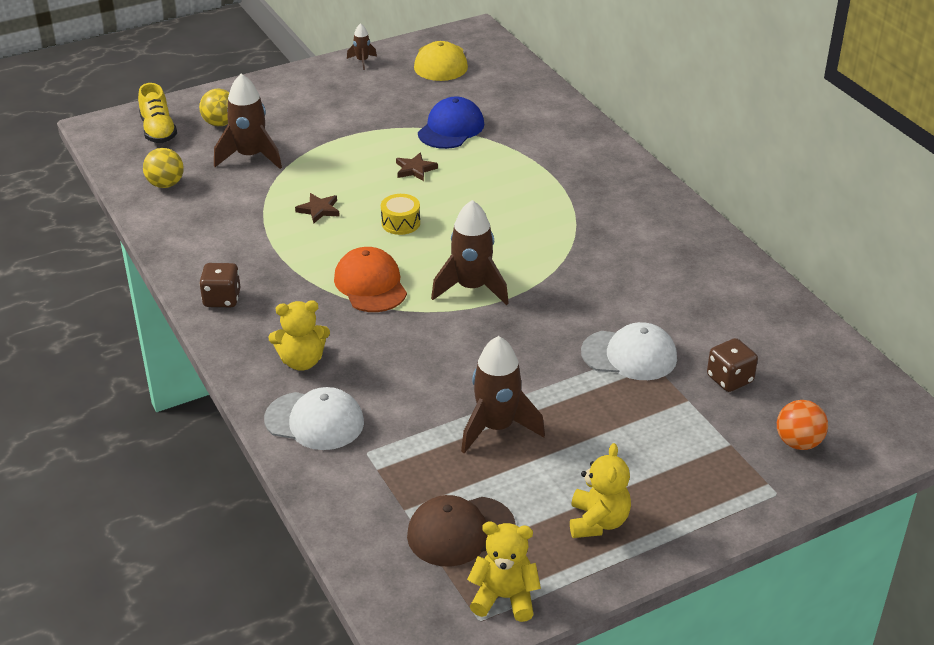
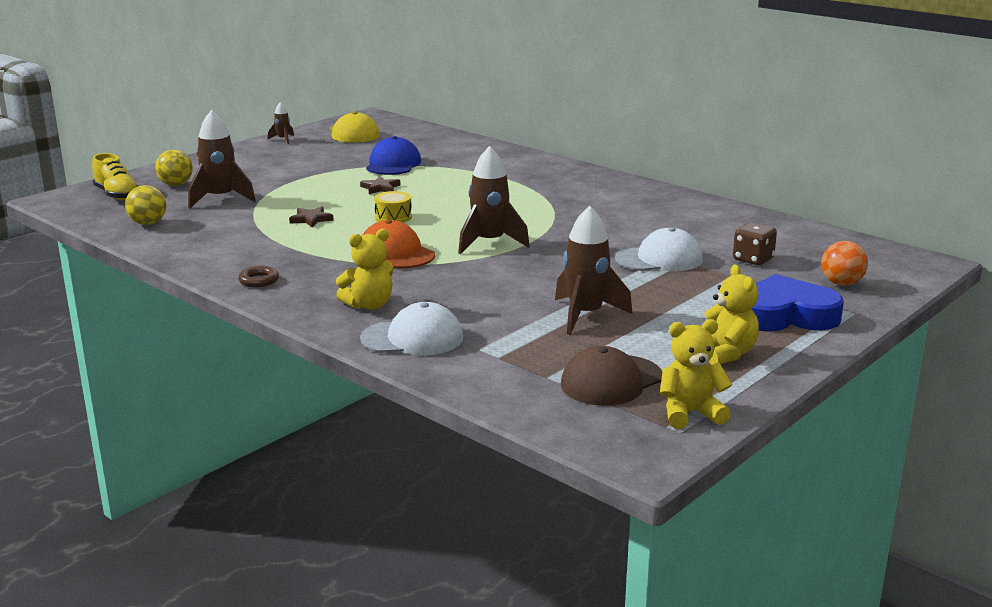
camera: 20 degrees left, 15 degrees down
brown dice [199,263,241,307] -> brown ring [238,266,279,287]
none -> blue heart [752,274,844,332]

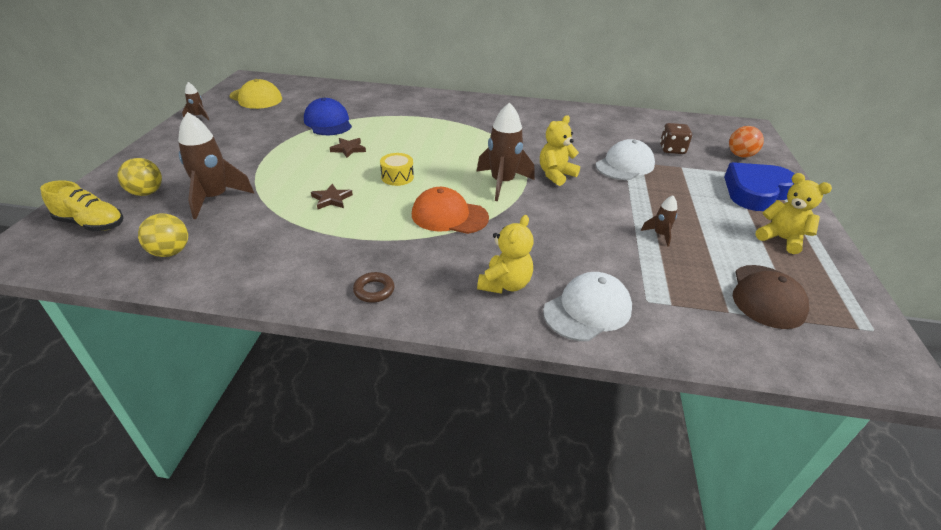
camera: 35 degrees left, 15 degrees up
brown rocket [555,206,633,335] -> brown rocket [641,195,677,247], size x0.49
yellow teddy bear [660,319,732,429] -> yellow teddy bear moved to [540,115,580,186]

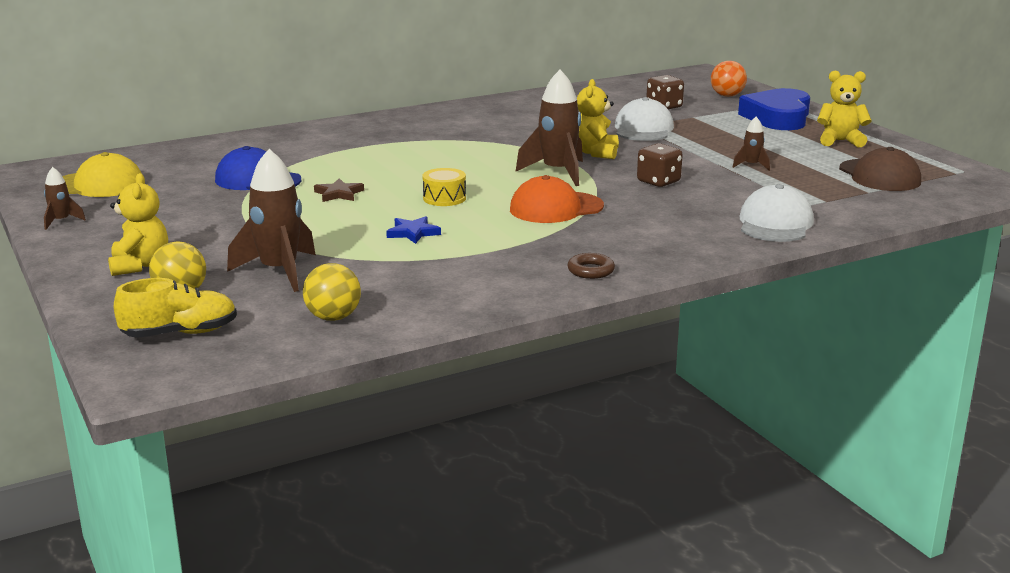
camera: 35 degrees left, 15 degrees down
brown star [311,184,353,209] -> blue star [386,216,441,244]
yellow teddy bear [477,215,534,294] -> yellow teddy bear moved to [108,173,168,276]
none -> brown dice [637,143,683,187]

